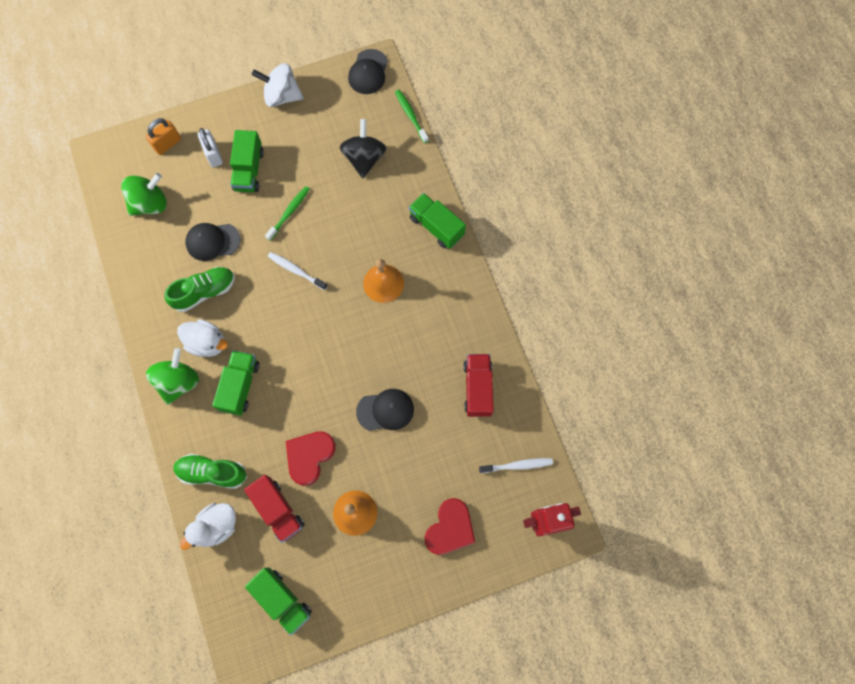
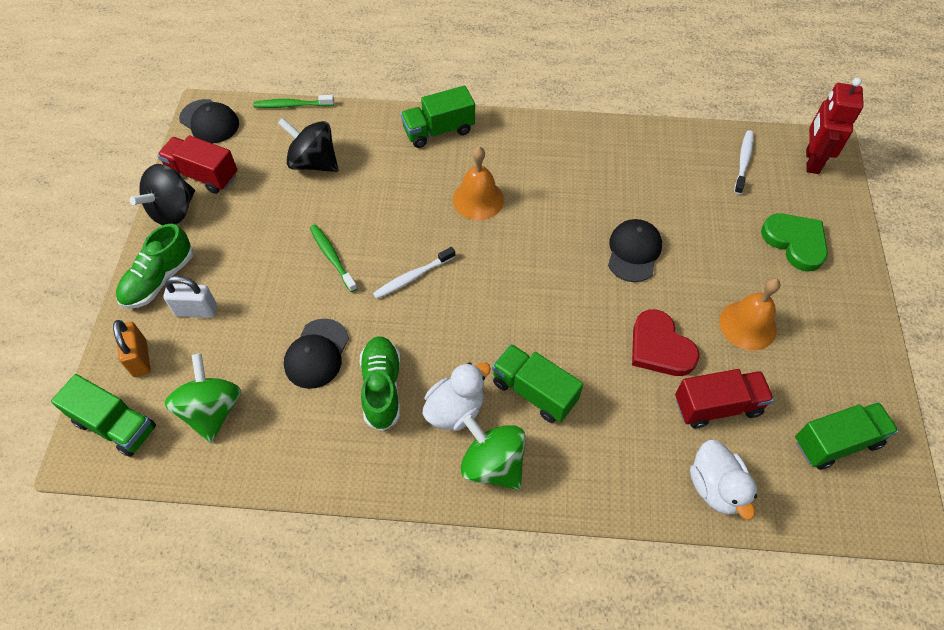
camera: 65 degrees left, 15 degrees down
green shoe [173,454,247,489] -> green shoe moved to [116,224,194,309]
green truck [230,130,264,192] -> green truck moved to [51,374,156,457]
white spinning top [252,63,304,107] -> black spinning top [130,164,195,225]
red heart [424,498,475,555] -> green heart [761,213,828,271]
red truck [464,354,494,417] -> red truck moved to [157,135,238,194]

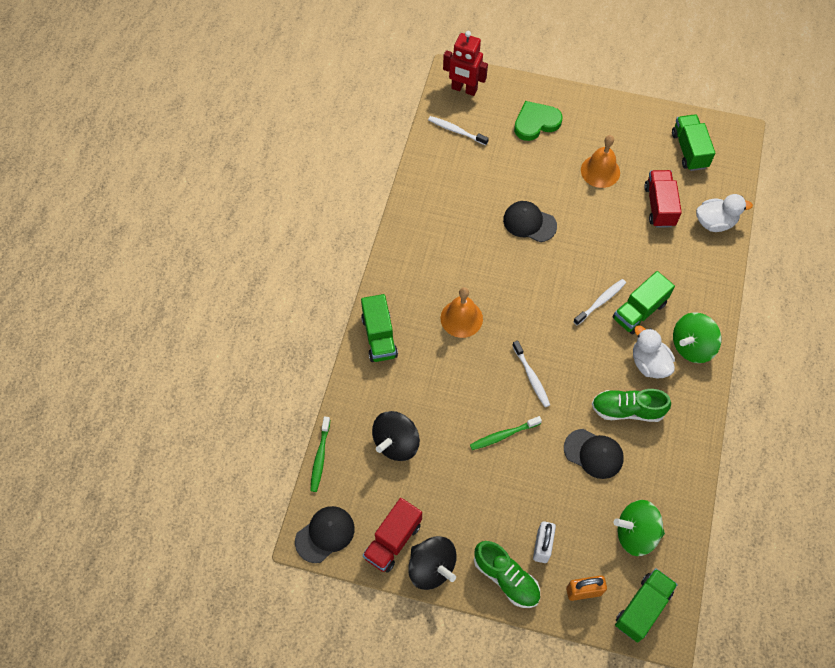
camera: 80 degrees left, 5 degrees up
red heart [632,309,700,376] -> none
none -> white toothbrush [573,279,626,326]

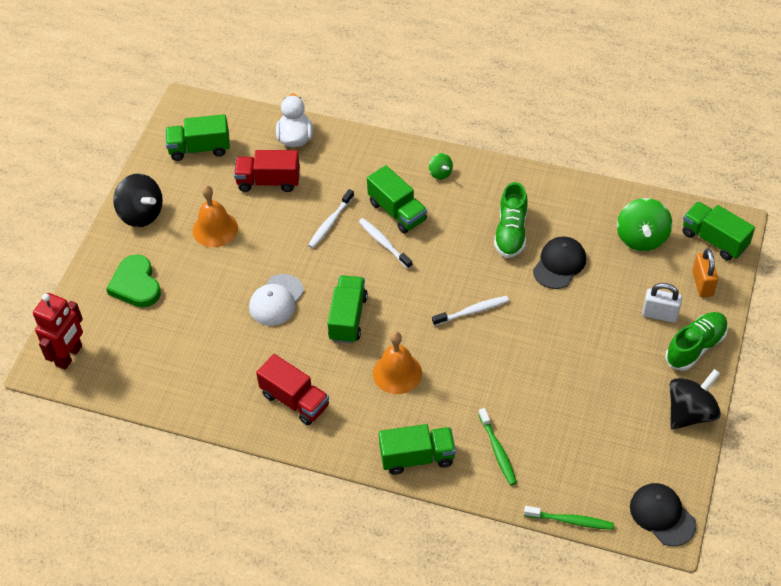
camera: 85 degrees left, 10 degrees down
red truck [363,498,422,573] -> red truck moved to [256,354,329,425]
black spinning top [372,411,420,461] -> black spinning top moved to [113,174,163,227]
white toothbrush [428,116,489,145] -> white toothbrush moved to [308,189,354,248]
green toothbrush [470,416,542,450] -> green toothbrush moved to [478,408,517,485]
black cap [503,201,557,242] -> white cap [249,274,304,326]
white duck [633,325,675,378] -> none
green spinning top [673,312,721,363] -> green spinning top [429,153,453,180], size x0.51
none -> green truck [327,275,368,344]

